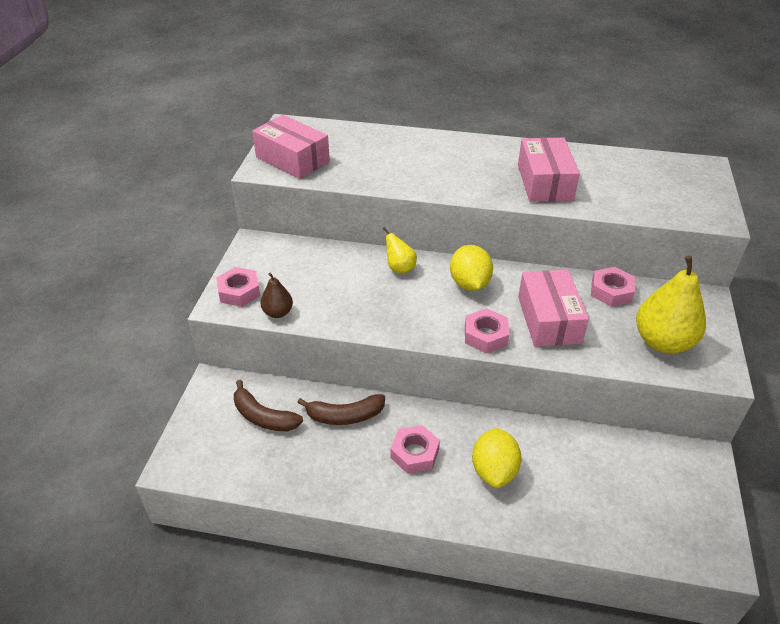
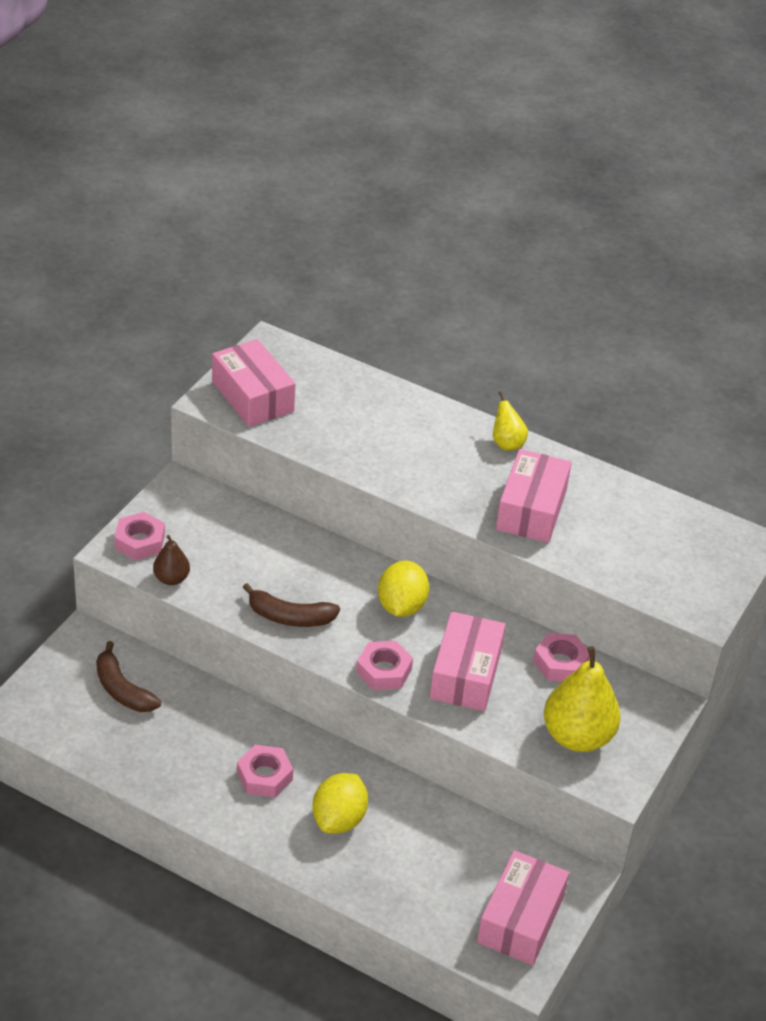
camera: 15 degrees right, 0 degrees up
brown banana [297,394,385,425] -> brown banana moved to [243,583,340,627]
yellow pear [383,227,417,274] -> yellow pear moved to [493,391,528,451]
none -> pink box [477,850,569,965]

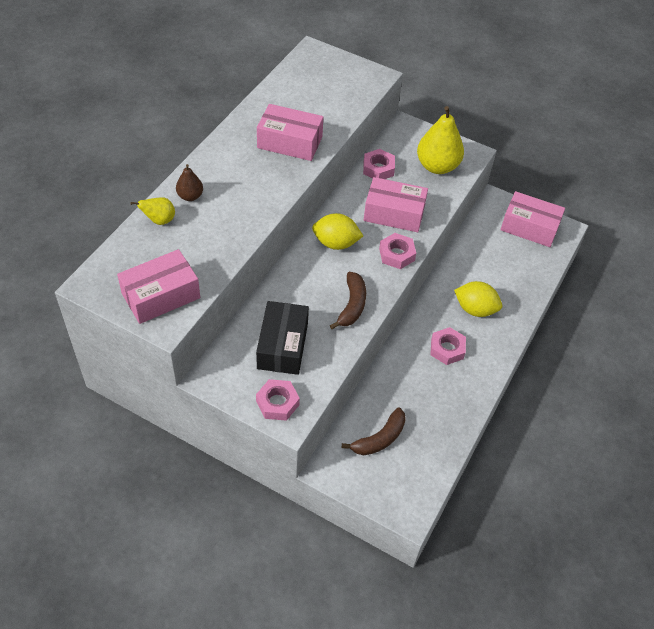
camera: 90 degrees left, 10 degrees up
brown pear [153,535,190,585] -> brown pear moved to [176,164,203,201]
yellow pear [493,391,528,451] -> yellow pear moved to [131,197,175,225]
none -> black box [256,301,309,375]

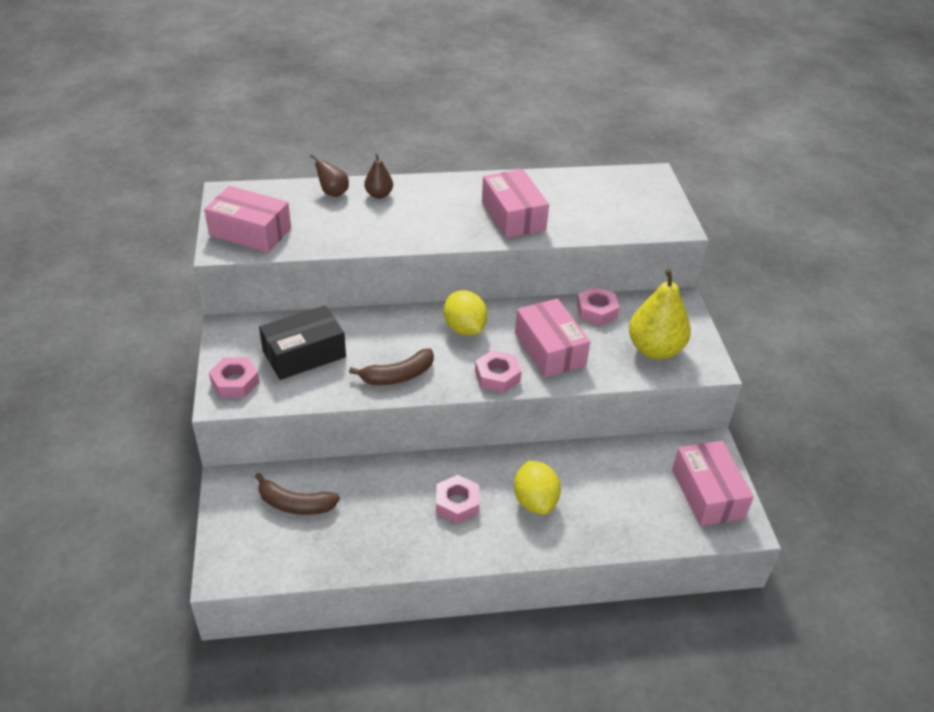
camera: 55 degrees right, 10 degrees down
yellow pear [131,197,175,225] -> brown pear [310,154,349,197]

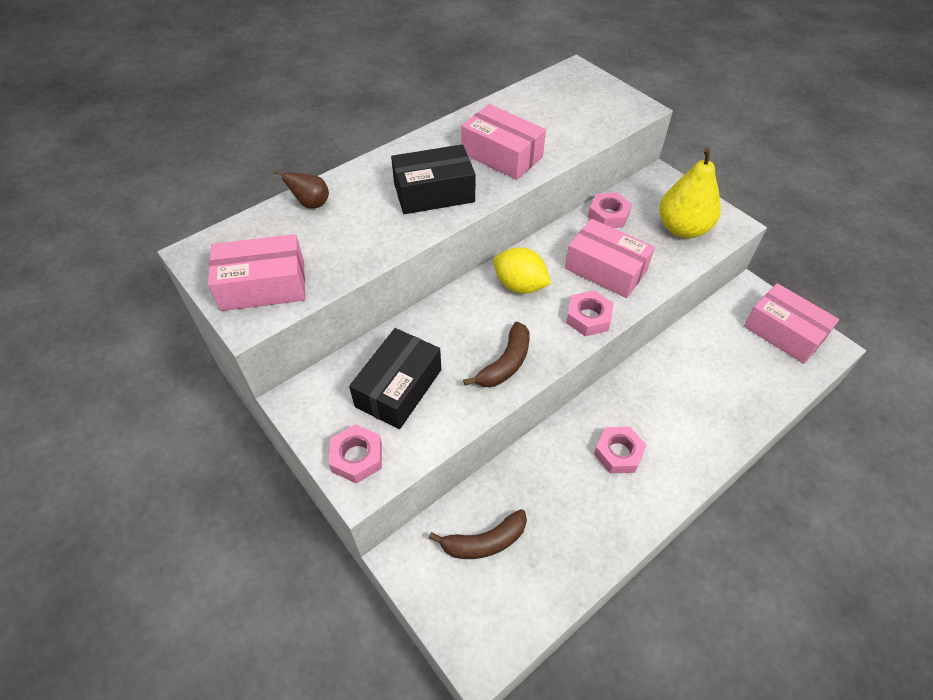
camera: 30 degrees left, 10 degrees up
brown pear [364,154,393,199] -> none
yellow lemon [514,461,561,515] -> none
none -> black box [391,144,476,214]

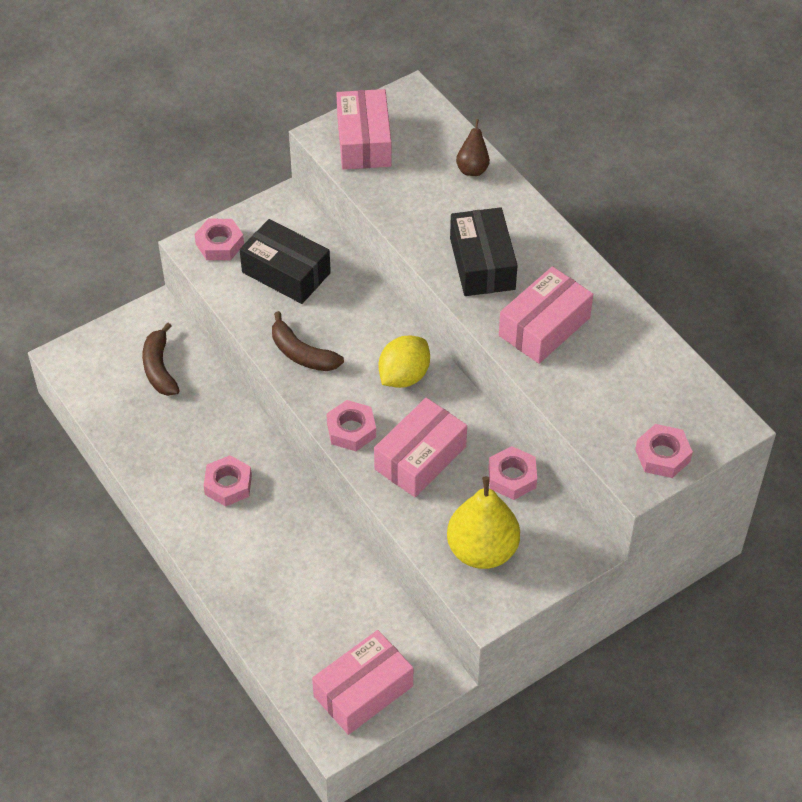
camera: 95 degrees right, 0 degrees up
none -> pink nut [635,424,693,478]

